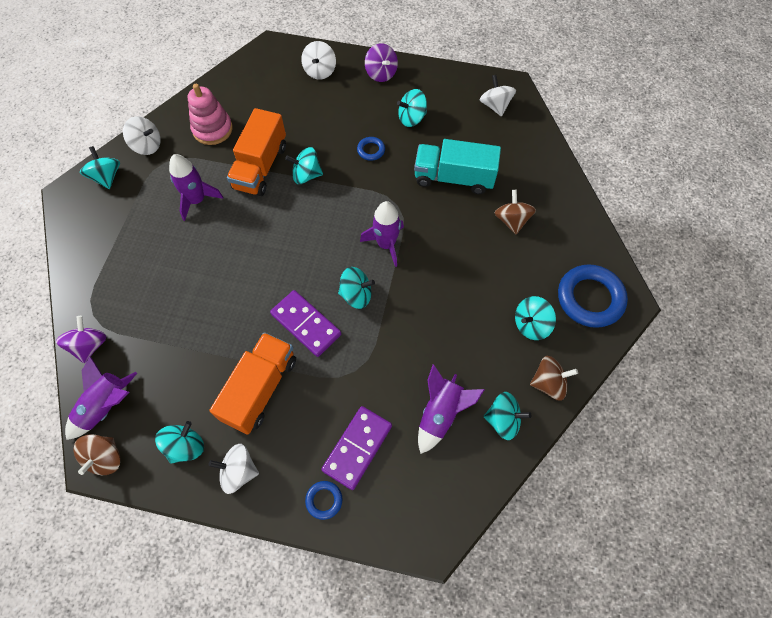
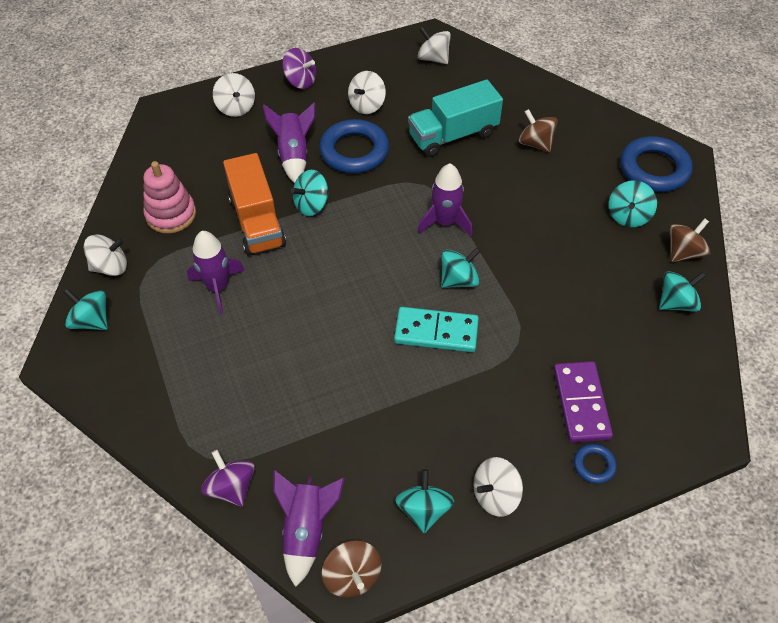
camera: 35 degrees left, 10 degrees down
orange truck [209,332,296,435] -> none
purple domino [270,290,341,357] -> turquoise domino [394,307,479,352]
blue ring [357,137,385,161] -> blue ring [319,119,389,174], size x2.12
turquoise spinning top [397,89,427,127] -> white spinning top [348,71,386,114]
purple rocket [418,365,485,454] -> purple rocket moved to [263,103,315,183]

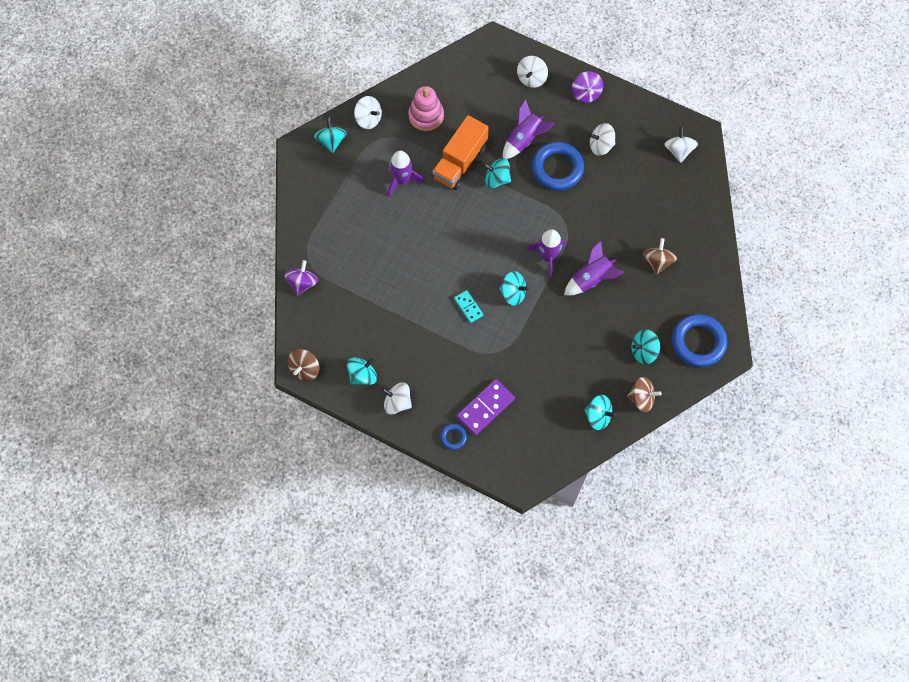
camera: 50 degrees right, 15 degrees up
purple rocket [273,470,345,587] -> purple rocket moved to [564,240,625,295]
turquoise domino [394,307,479,352] -> turquoise domino [454,290,483,323], size x0.58
turquoise truck [408,80,503,157] -> none

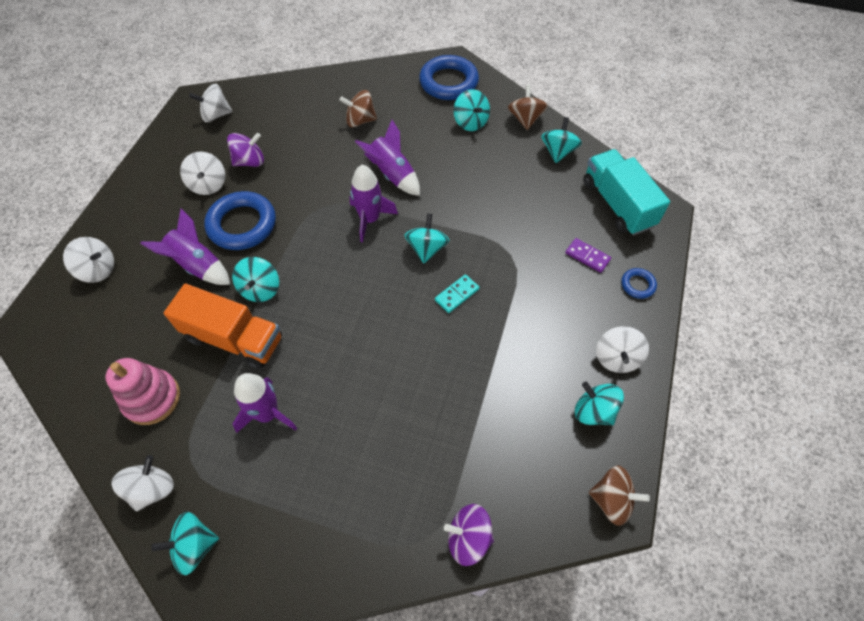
camera: 100 degrees left, 10 degrees down
purple domino [457,379,515,436] -> purple domino [565,238,611,273], size x0.58
purple spinning top [572,71,603,103] -> purple spinning top moved to [227,133,264,167]
none -> turquoise truck [583,149,670,235]

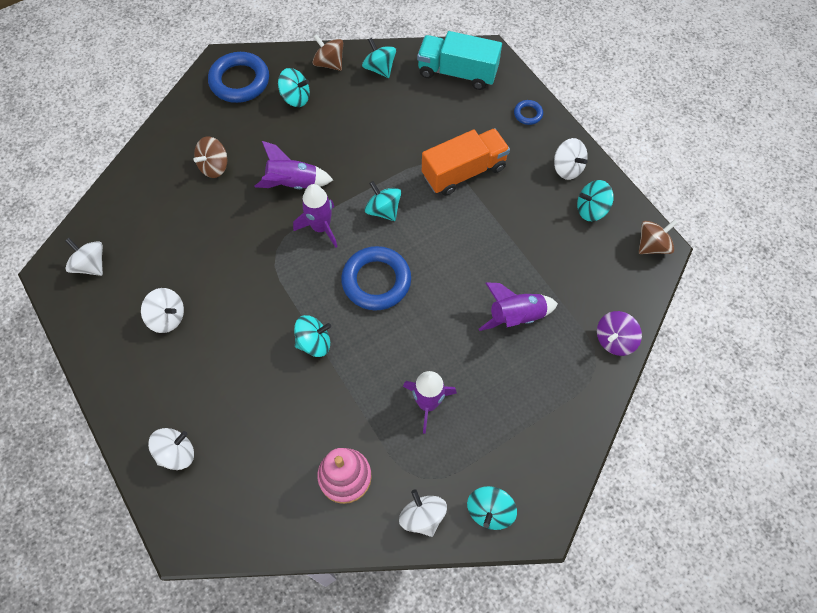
camera: 50 degrees left, 5 degrees up
purple rocket [140,209,230,285] -> purple rocket moved to [479,282,558,331]
orange truck [164,284,282,369] -> orange truck moved to [422,128,510,196]
white spinning top [189,84,232,122] -> white spinning top turned 105 degrees clockwise [65,238,103,276]
blue ring [204,191,276,250] -> blue ring moved to [341,246,411,310]
purple spinning top [227,133,264,167] -> none
turquoise spinning top [232,257,279,302] -> turquoise spinning top turned 60 degrees counterclockwise [294,315,331,357]
turquoise domino [435,274,479,313] -> none
purple domino [565,238,611,273] -> none

